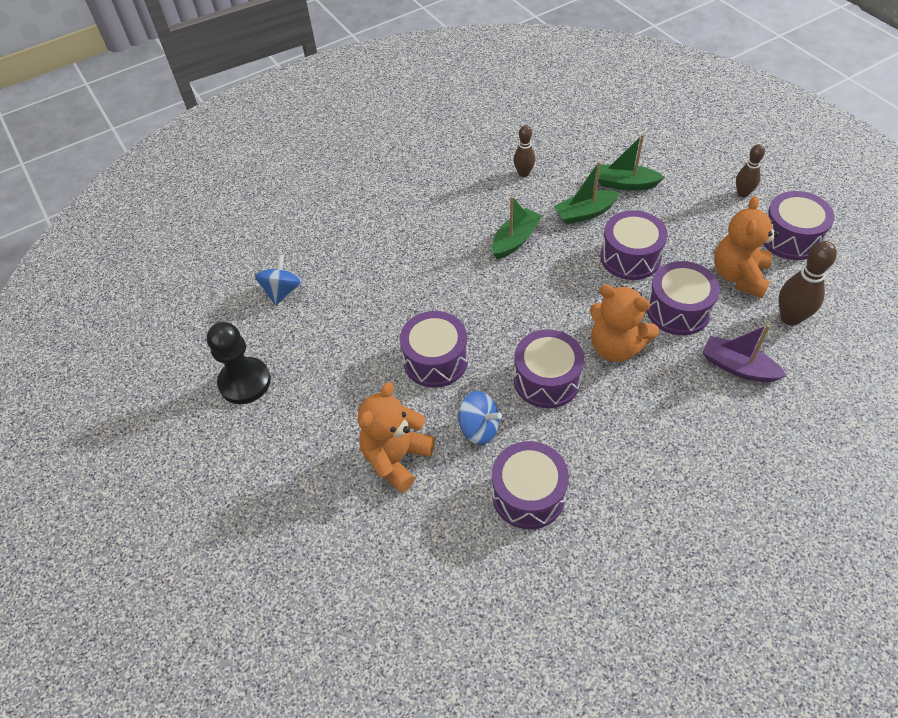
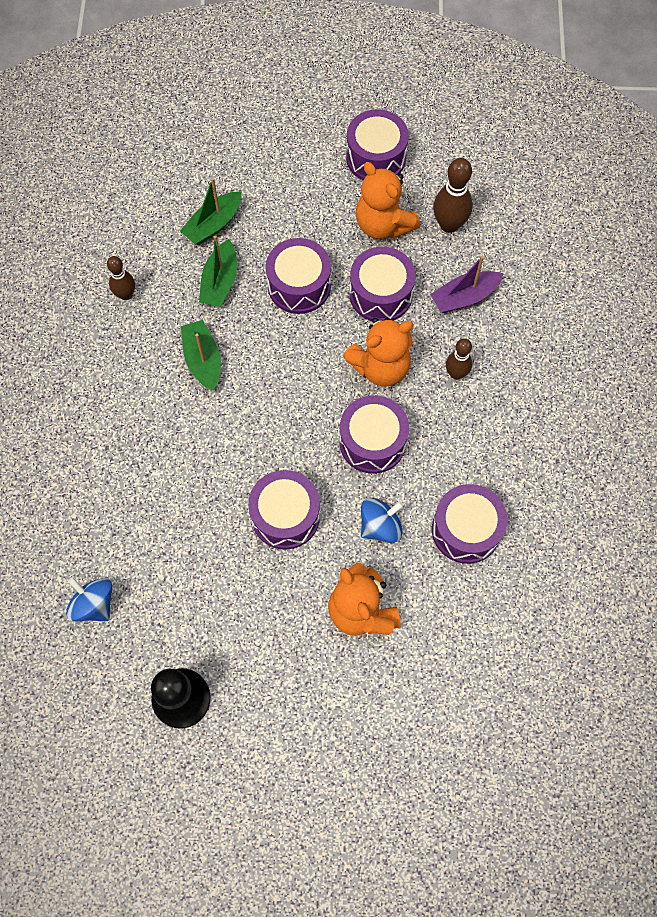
camera: 60 degrees left, 15 degrees up
brown bowling pin [736,144,765,197] -> brown bowling pin moved to [446,338,472,379]

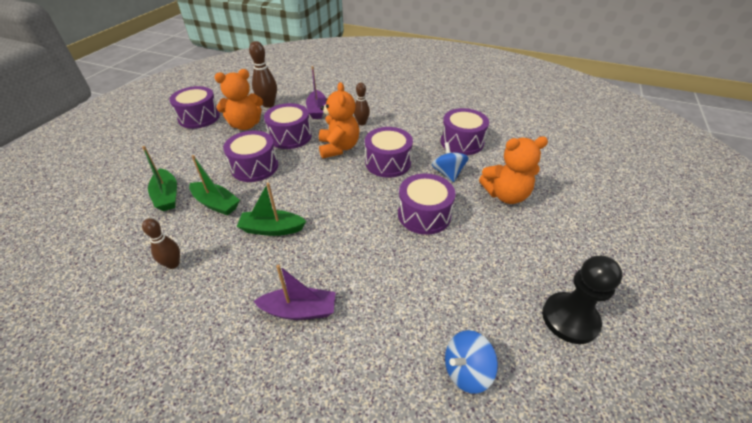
camera: 70 degrees left, 25 degrees down
none -> purple boat [253,265,336,320]

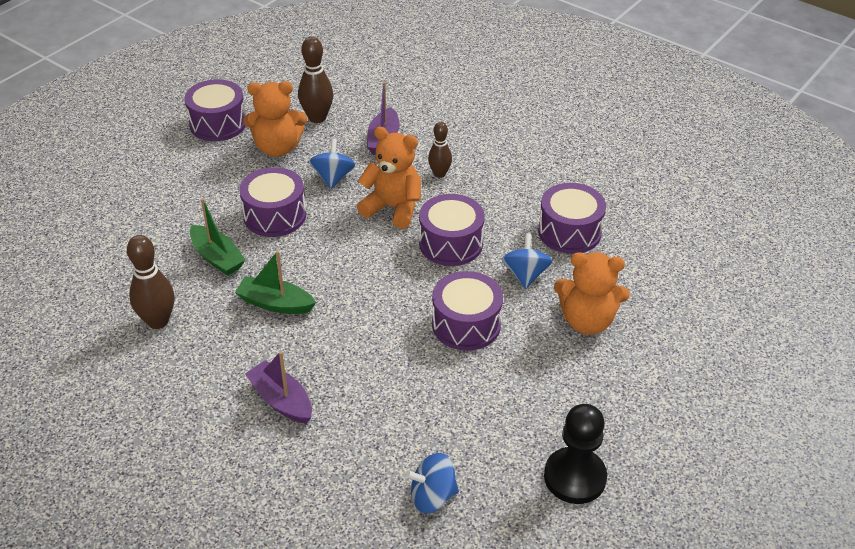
camera: 15 degrees right, 0 degrees up
green boat [142,146,177,211] -> none
brown bowling pin [142,218,180,269] -> brown bowling pin [127,235,174,329], size x1.55
purple boat [253,265,336,320] -> purple boat turned 150 degrees counterclockwise [245,351,312,424]
purple drum [264,103,312,149] -> blue spinning top [309,139,355,189]
orange teddy bear [319,82,359,159] -> orange teddy bear turned 75 degrees counterclockwise [357,127,421,229]

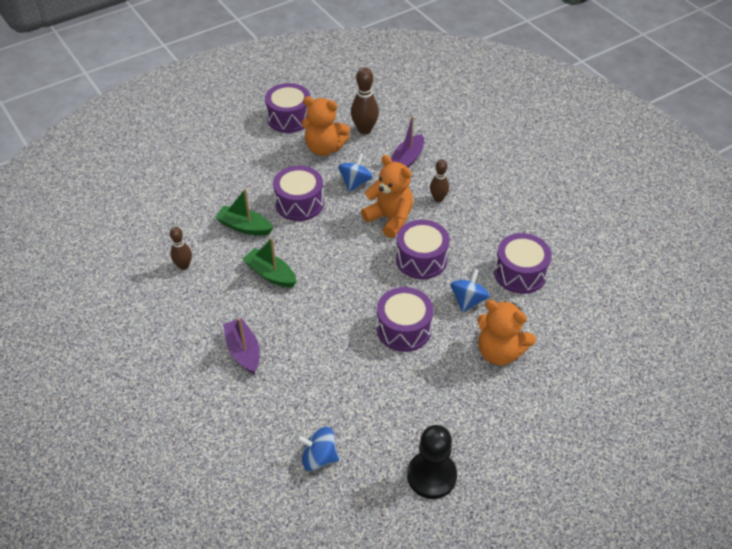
camera: 20 degrees right, 5 degrees up
brown bowling pin [127,235,174,329] -> brown bowling pin [170,227,192,270], size x0.64
green boat [190,198,246,276] -> green boat turned 135 degrees clockwise [215,188,273,236]

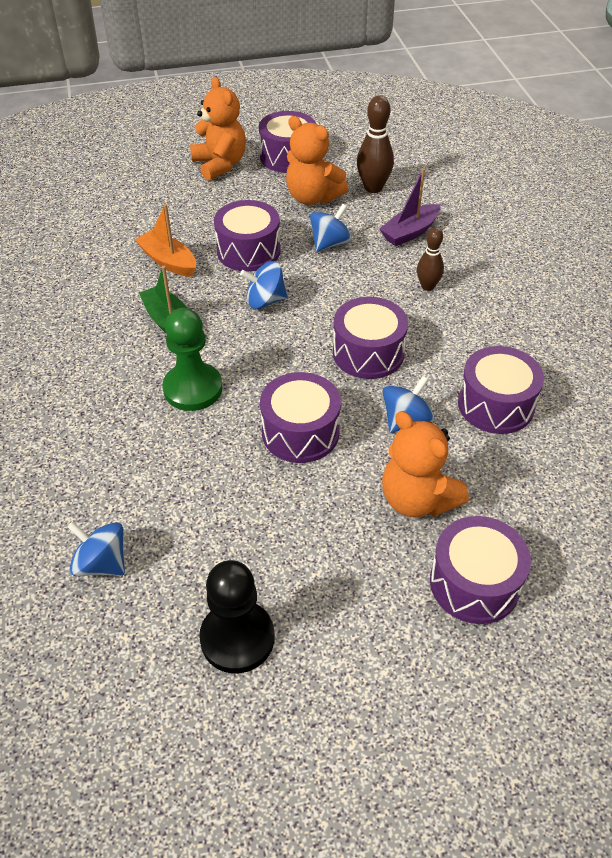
camera: 20 degrees right, 0 degrees up
brown bowling pin [170,227,192,270] -> none
green boat [215,188,273,236] -> orange boat [135,204,196,277]
purple boat [223,318,260,374] -> none
orange teddy bear [361,155,413,238] -> orange teddy bear moved to [190,77,246,181]
none -> green pawn [162,308,223,411]
none -> blue spinning top [240,261,288,309]
none -> purple drum [430,516,531,624]

